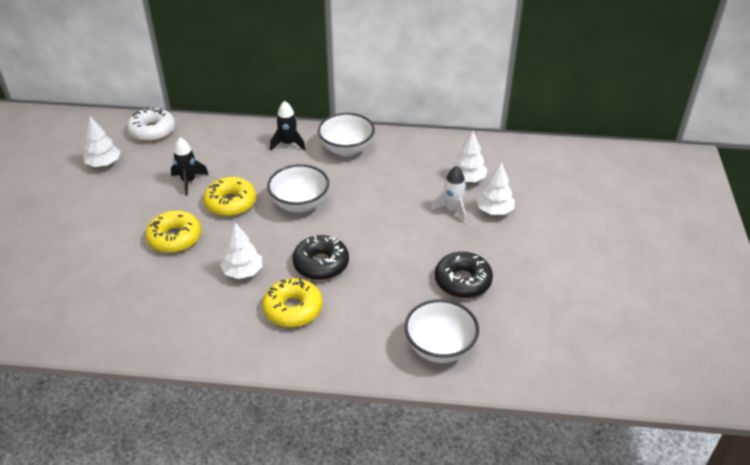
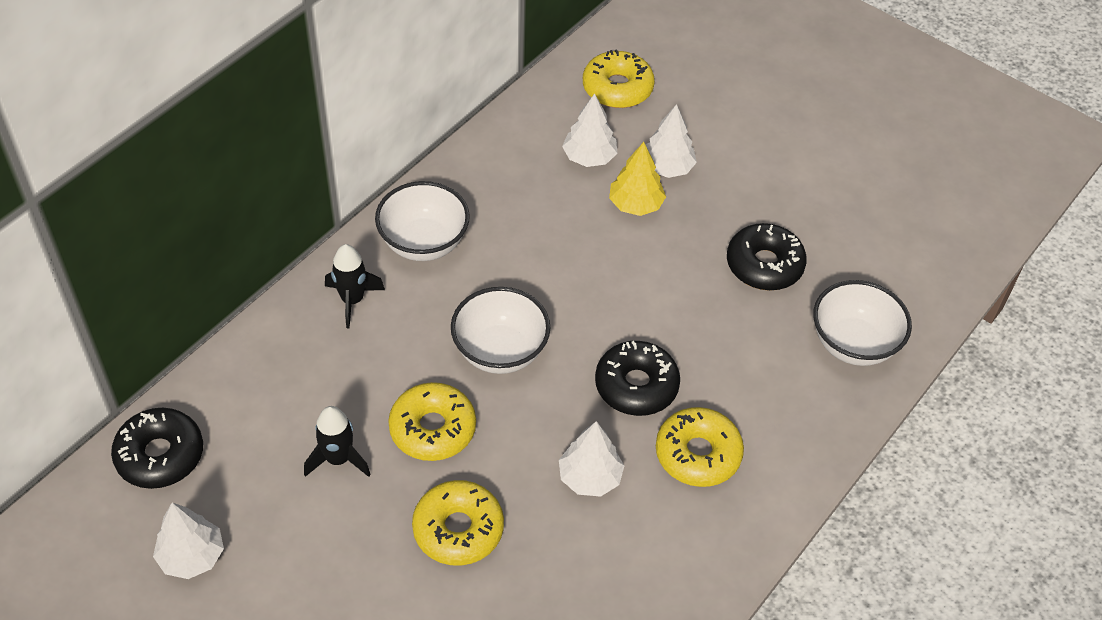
camera: 60 degrees left, 10 degrees up
white donut [127,107,175,142] -> black donut [111,408,203,489]
white rocket [431,166,466,223] -> yellow tree [609,142,666,216]
none -> yellow donut [583,49,655,108]

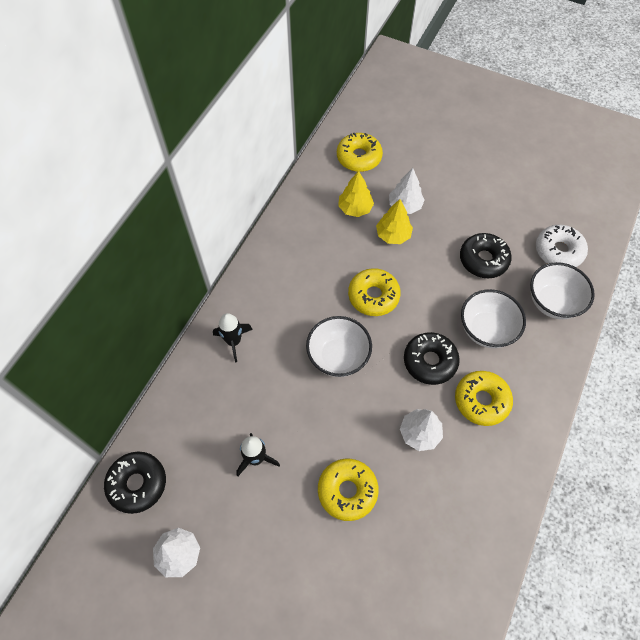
camera: 10 degrees left, 10 degrees up
white bowl [375,181,470,261] -> white bowl moved to [461,289,526,348]
yellow donut [388,382,476,461] -> yellow donut moved to [348,268,401,316]
white tree [562,93,617,167] -> yellow tree [338,171,374,217]
none -> white donut [536,225,588,267]

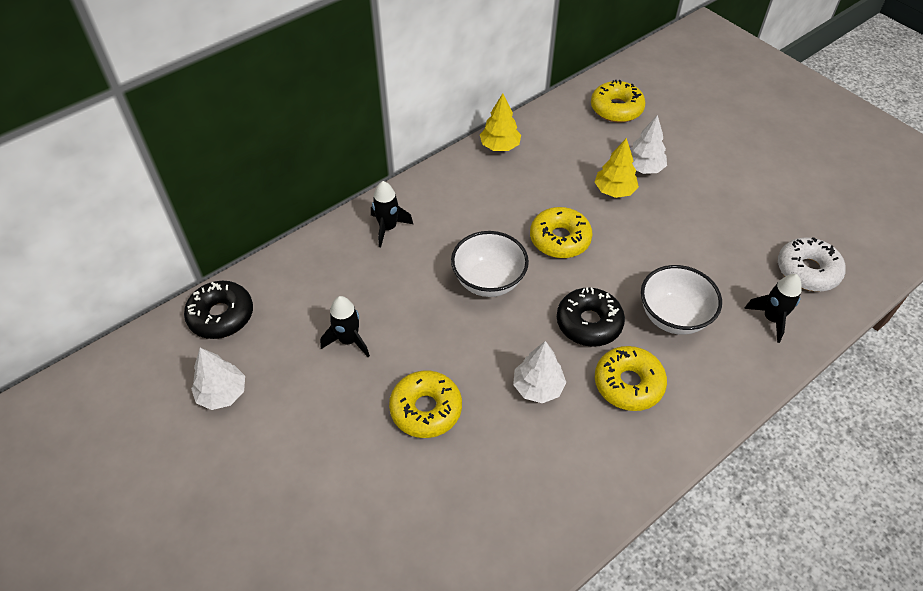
camera: 25 degrees right, 10 degrees down
yellow tree [338,171,374,217] -> yellow tree moved to [480,93,521,151]
black donut [460,233,512,278] -> none
white bowl [530,262,595,319] -> black rocket [744,274,802,343]

